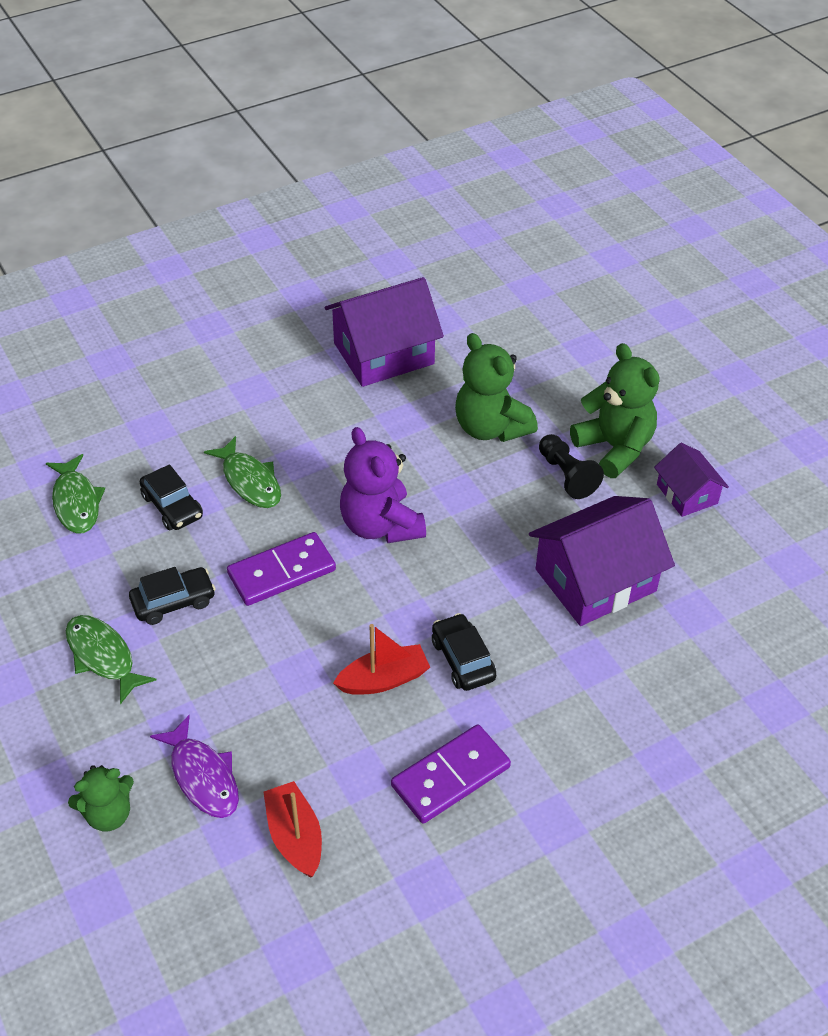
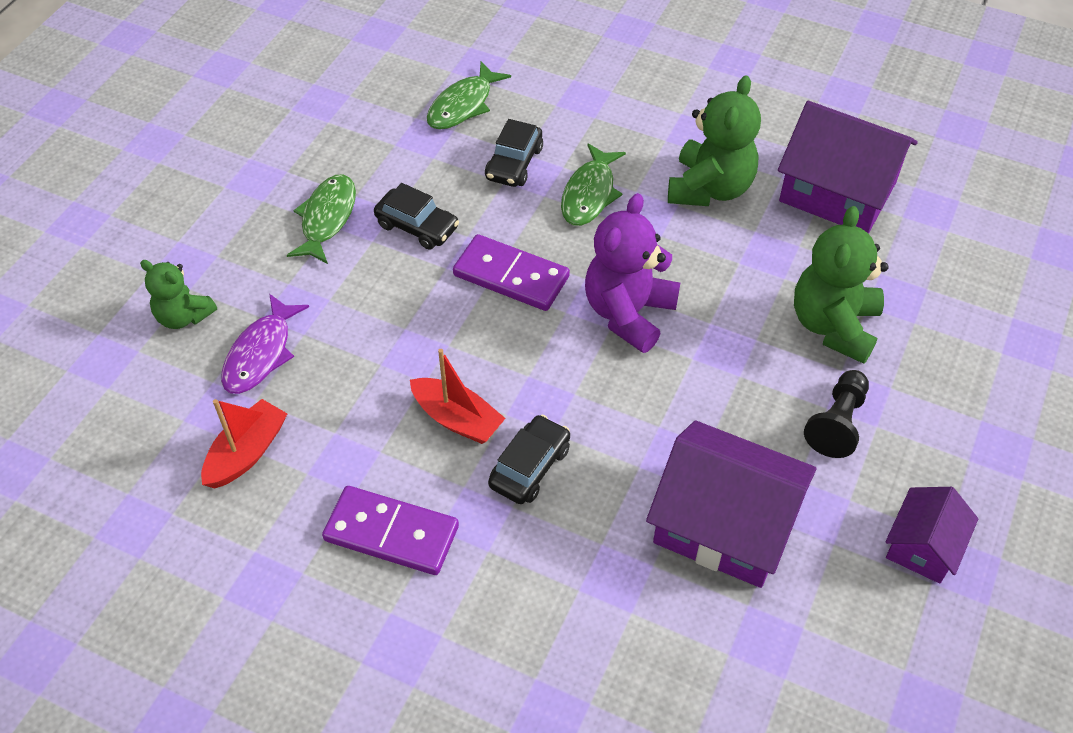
camera: 55 degrees right, 5 degrees up
green teddy bear [570,343,660,478] -> green teddy bear moved to [668,75,761,206]

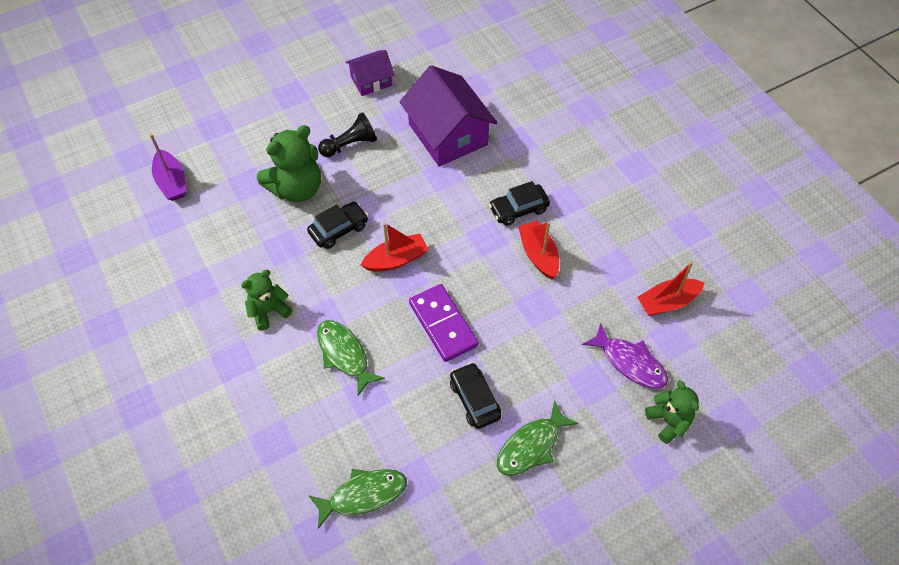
camera: 145 degrees left, 5 degrees up
purple fish [221,294,309,394] -> purple fish turned 75 degrees clockwise [582,323,668,389]
purple domino [322,486,459,575] -> none
black car [485,119,543,187] -> black car moved to [307,201,368,249]
green fish [561,143,626,226] -> green fish turned 90 degrees counterclockwise [317,320,385,396]
purple teddy bear [585,193,680,353] -> red boat [361,222,429,272]
green teddy bear [668,75,761,206] -> green teddy bear [241,270,292,331], size x0.61
purple house [778,101,918,234] -> none
none -> purple boat [150,134,187,201]

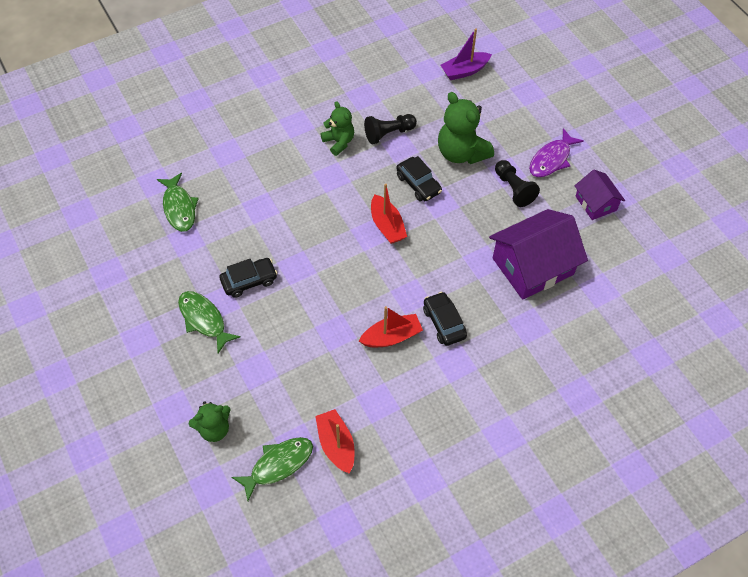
camera: 90 degrees right, 0 degrees up
green fish [317,320,385,396] -> green fish moved to [231,437,313,501]
purple domino [409,284,479,362] -> none
purple fish [582,323,668,389] -> purple fish moved to [529,128,584,177]
none -> black pawn [364,114,417,145]

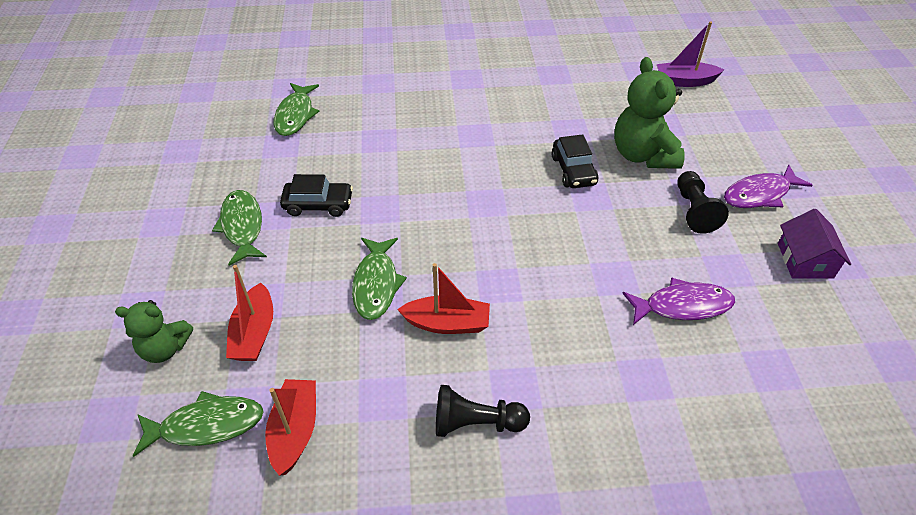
camera: 25 degrees right, 10 degrees down
green teddy bear [321,101,354,156] -> none
black pawn [364,114,417,145] -> black pawn moved to [436,385,530,437]
red boat [371,184,407,244] -> red boat moved to [226,265,273,361]
black car [423,292,467,346] -> none
purple house [489,209,588,300] -> purple fish [622,277,735,325]
none -> green fish [352,238,407,320]

